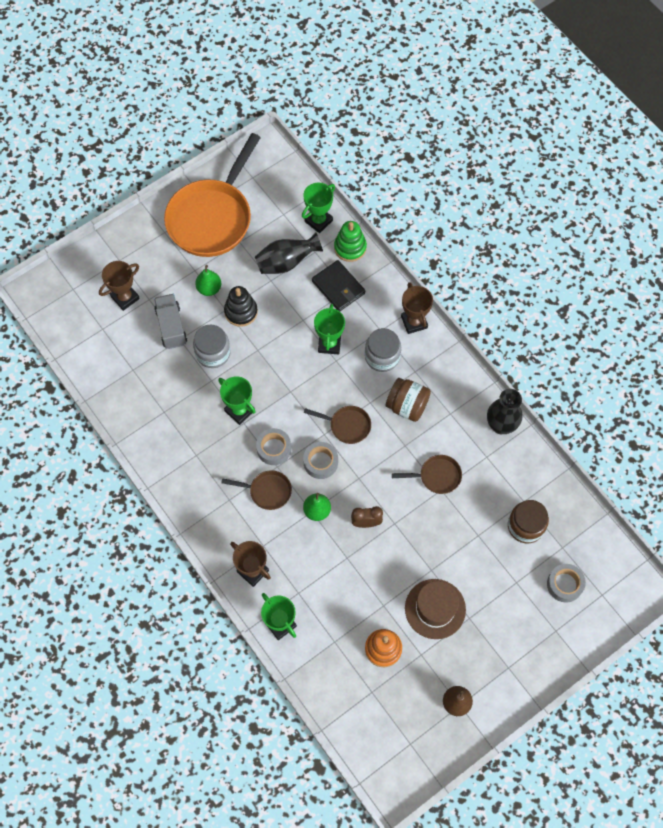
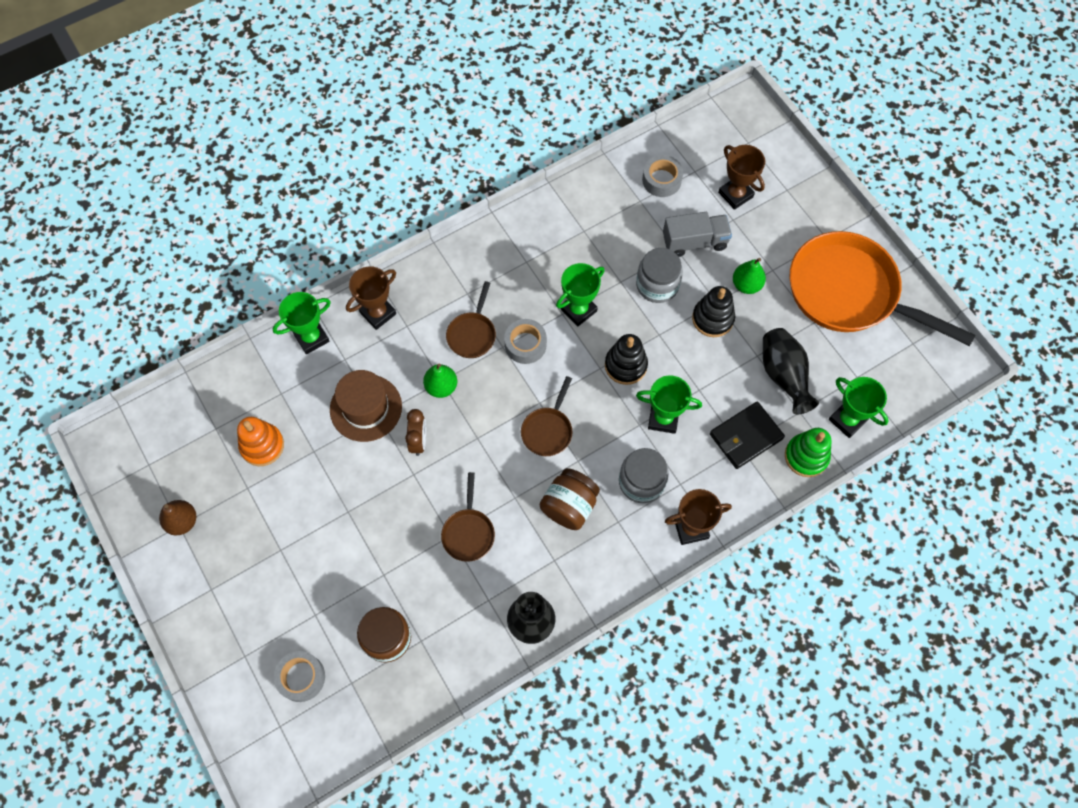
camera: 95 degrees right, 0 degrees up
grey tape [303,442,338,479] -> grey tape moved to [642,155,683,197]
brown hat [405,579,466,639] -> brown hat moved to [330,370,402,442]
none -> black stacking toy [605,334,648,385]

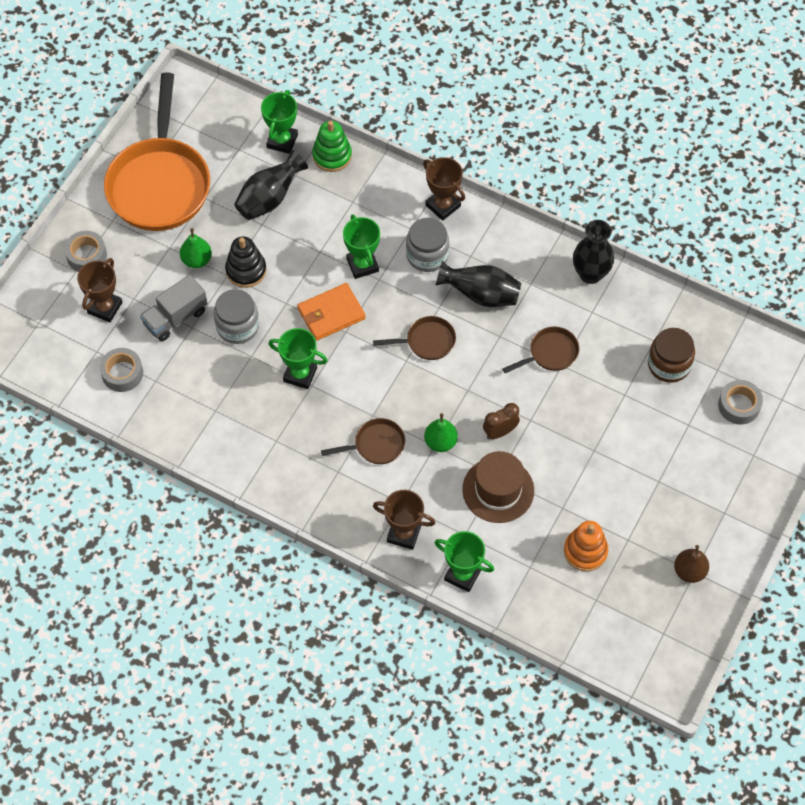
camera: 120 degrees left, 5 degrees down
grey tape [504,319,547,364] -> grey tape moved to [64,231,107,272]
brown jar [540,468,600,530] -> black vase [435,261,521,307]
black stacking toy [605,334,648,385] -> orange wallet [297,283,366,341]
grey truck [663,212,732,257] -> grey truck turned 90 degrees counterclockwise [140,275,208,341]
black wallet [710,401,785,469] -> none

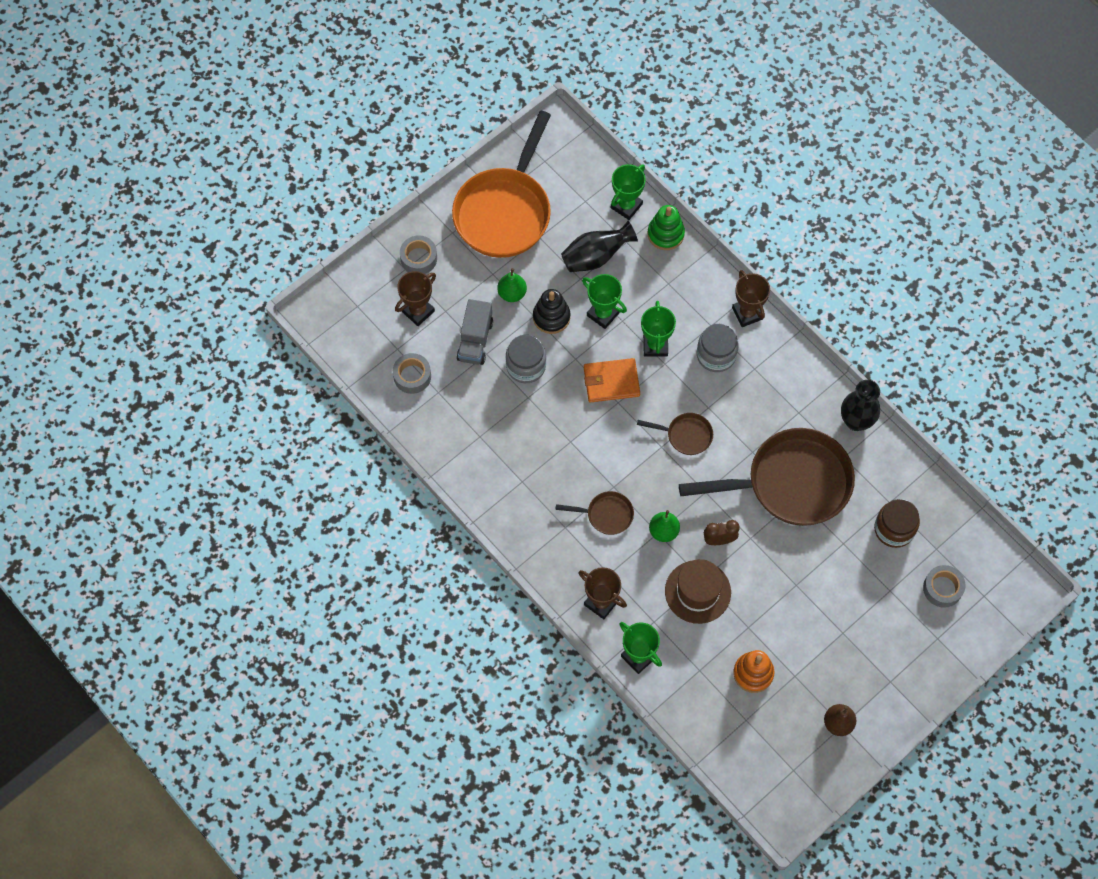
camera: 20 degrees right, 5 degrees up
grey truck [140,275,208,341] -> grey truck turned 60 degrees counterclockwise [457,299,493,365]
green trophy [269,328,328,389] -> green trophy moved to [582,274,627,329]
black vase [435,261,521,307] -> none
brown pan [502,327,579,373] -> brown pan [679,428,855,526], size x2.26

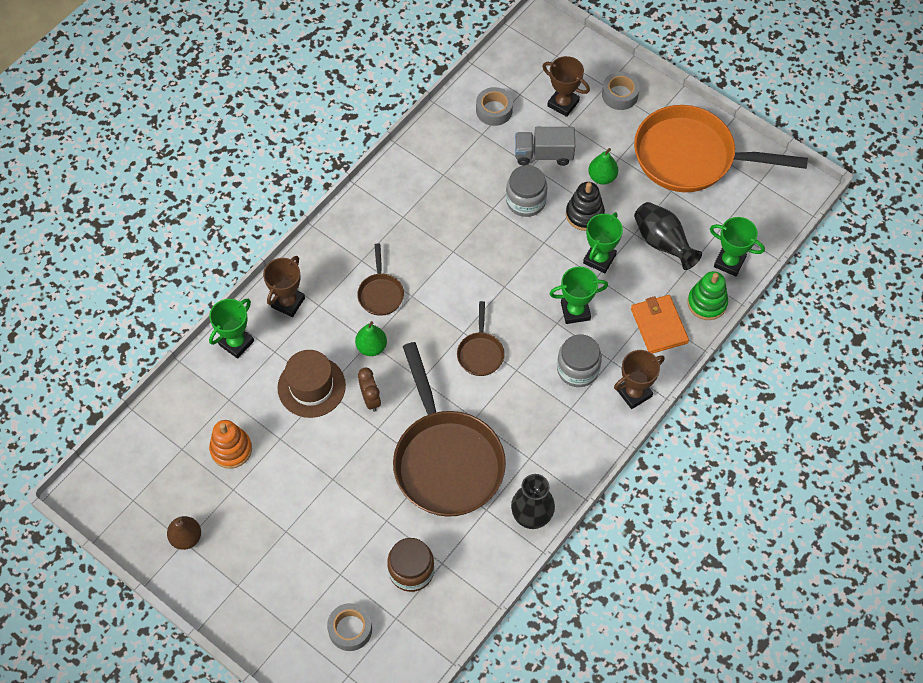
camera: 80 degrees right, 5 degrees down
orange wallet [584,358,640,402] -> orange wallet moved to [631,295,689,354]

